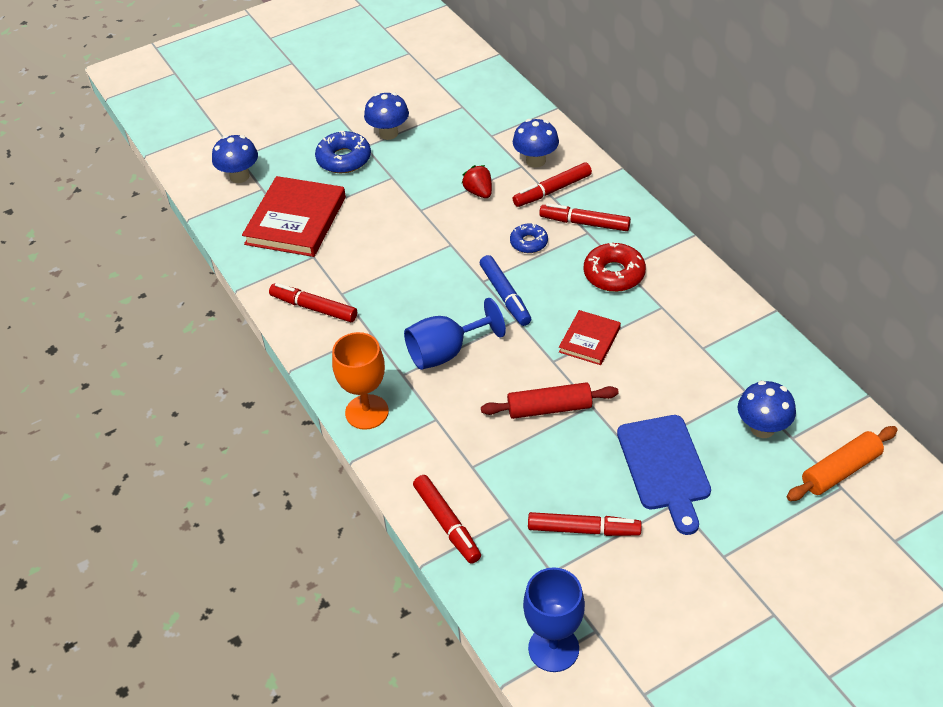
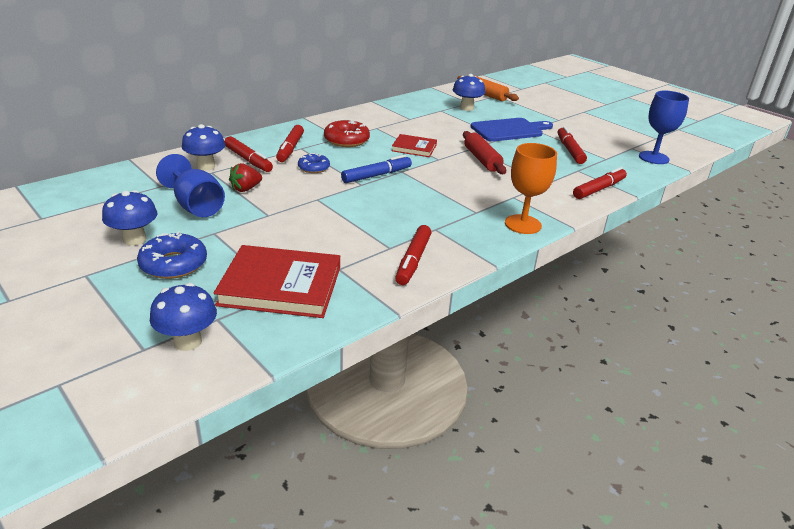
camera: 105 degrees left, 15 degrees down
blue goblet [404,298,506,370] -> blue goblet moved to [156,154,225,217]

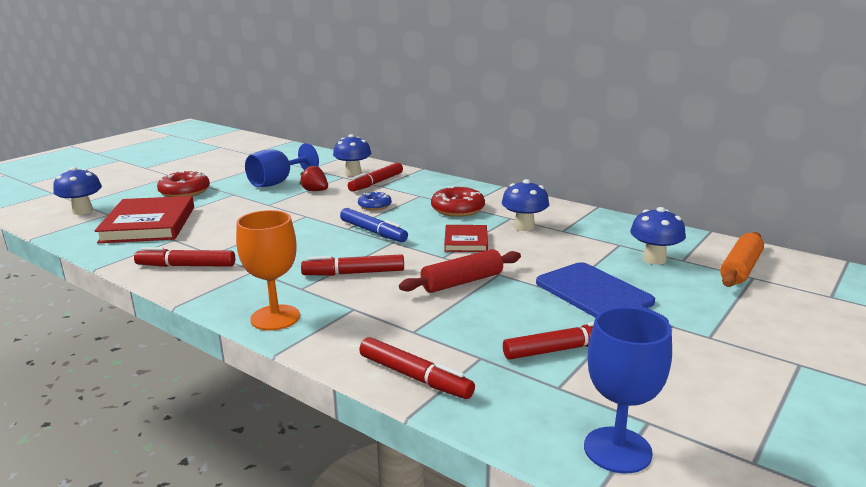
camera: 80 degrees right, 10 degrees down
blue mushroom [102,190,157,246] -> blue mushroom moved to [502,179,549,231]
blue donut [137,231,207,279] -> red donut [157,171,210,197]
red marker [276,125,304,162] -> red marker moved to [301,254,404,276]

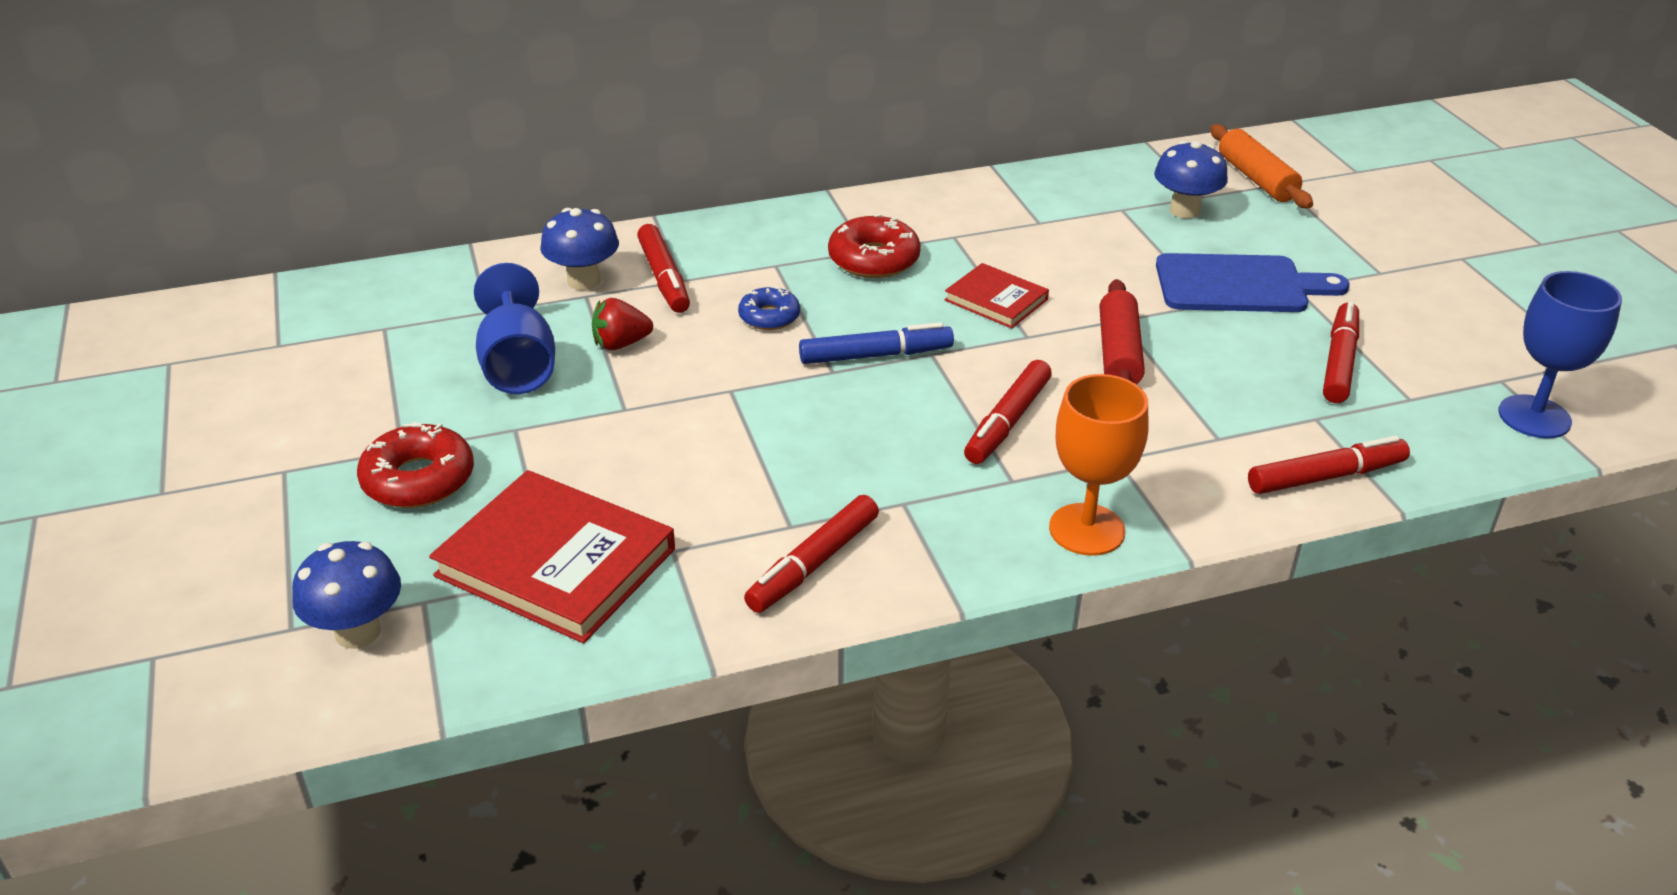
camera: 55 degrees left, 15 degrees up
blue mushroom [502,179,549,231] -> none

